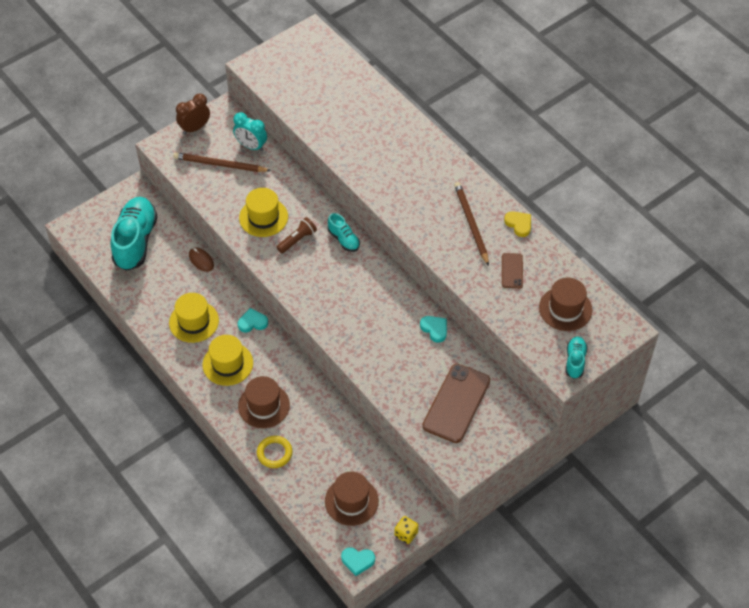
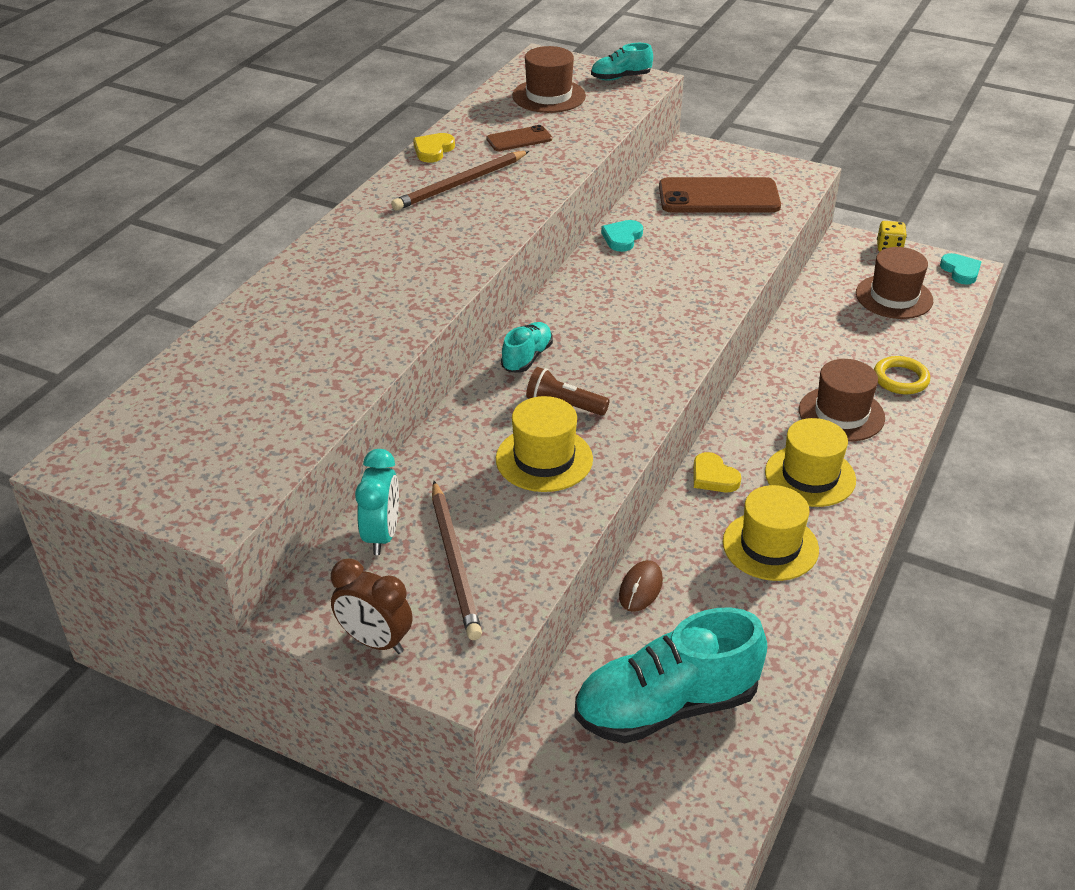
camera: 115 degrees left, 15 degrees down
turquoise heart [238,308,268,332] -> yellow heart [693,452,741,492]

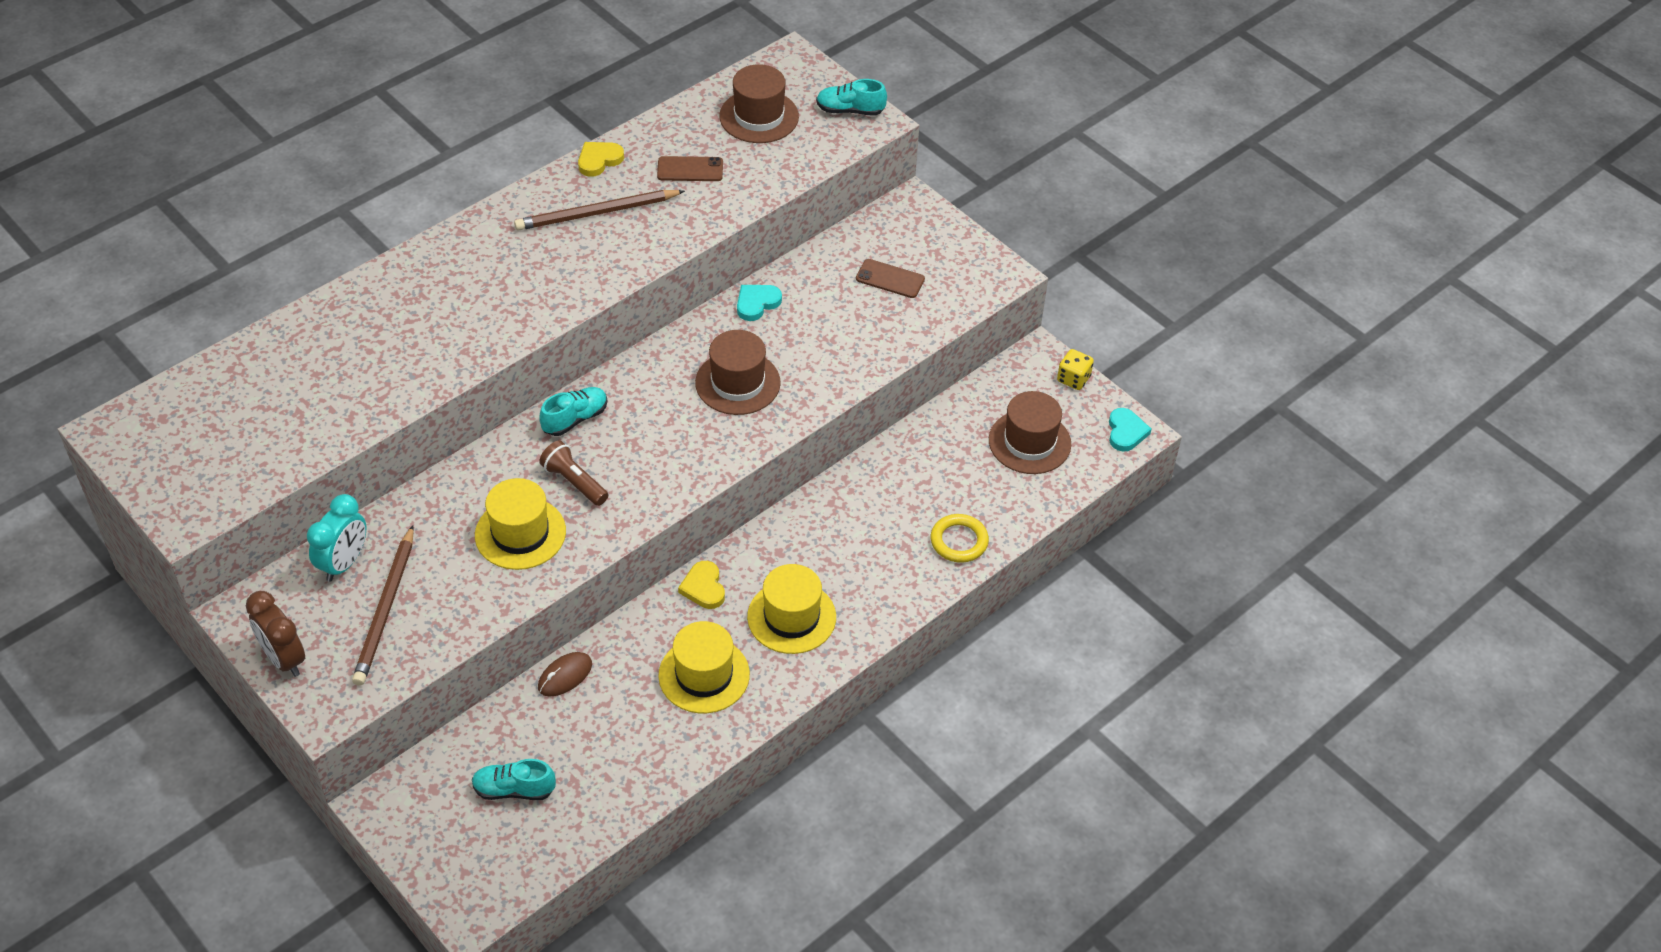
camera: 20 degrees right, 10 degrees up
turquoise shoe [574,608,767,743] -> turquoise shoe [472,759,556,800], size x0.49
brown phone [659,177,781,212] -> brown phone [856,259,925,298], size x0.51
brown hat [799,359,885,442] -> brown hat moved to [695,330,781,415]

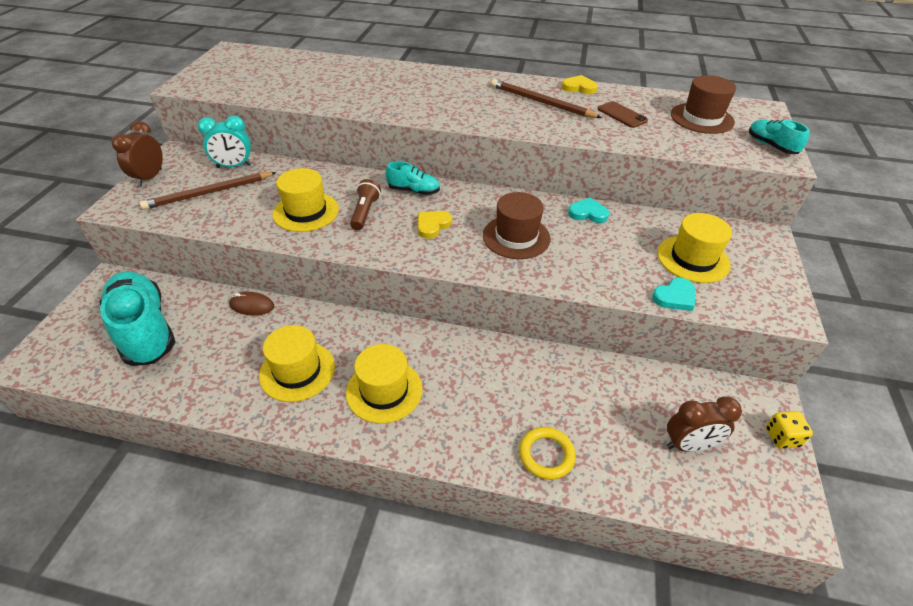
camera: 55 degrees right, 5 degrees down
turquoise shoe [472,759,556,800] -> turquoise shoe [100,271,175,366], size x2.06
yellow heart [678,561,725,609] -> yellow heart moved to [418,211,452,239]
brown phone [856,259,925,298] -> yellow hat [657,213,732,283]
brown hat [989,391,1071,474] -> brown clock [667,397,742,452]
turquoise heart [1109,408,1152,452] -> turquoise heart moved to [652,278,695,311]

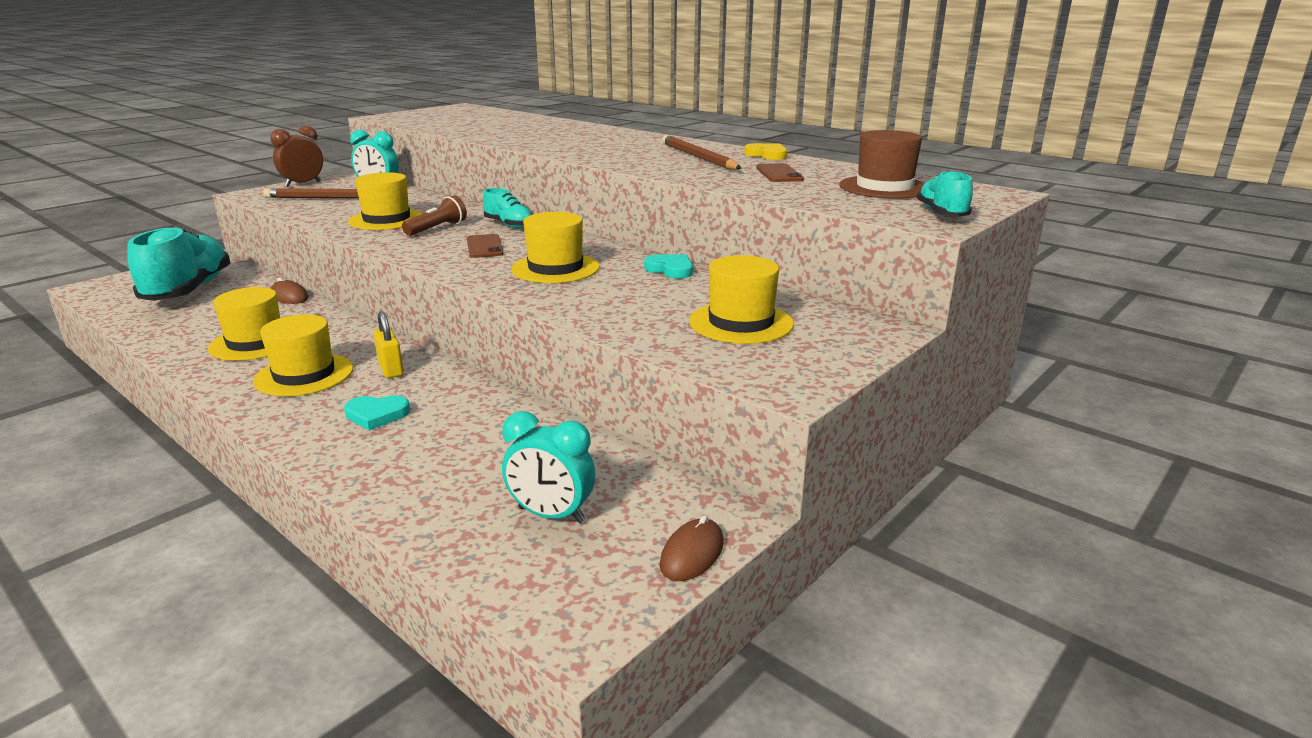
camera: 30 degrees right, 20 degrees down
yellow heart [418,211,452,239] -> brown phone [467,234,504,258]
brown hat [483,192,551,259] -> yellow hat [511,212,600,283]
yellow ring [519,427,576,480] -> none
turquoise heart [652,278,695,311] -> turquoise heart moved to [344,395,410,430]
brown clock [667,397,742,452] -> turquoise clock [502,411,595,523]
yellow dice [766,411,813,449] -> brown mouse [659,515,724,581]
none -> yellow padlock [373,311,404,378]

